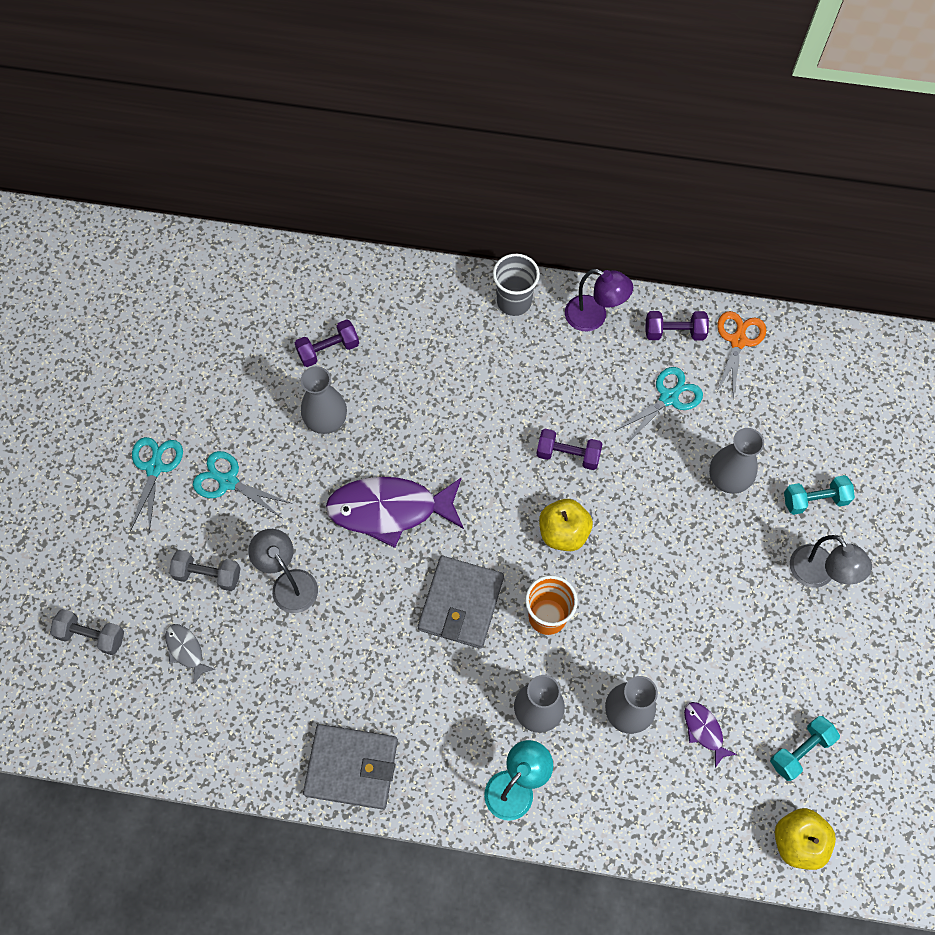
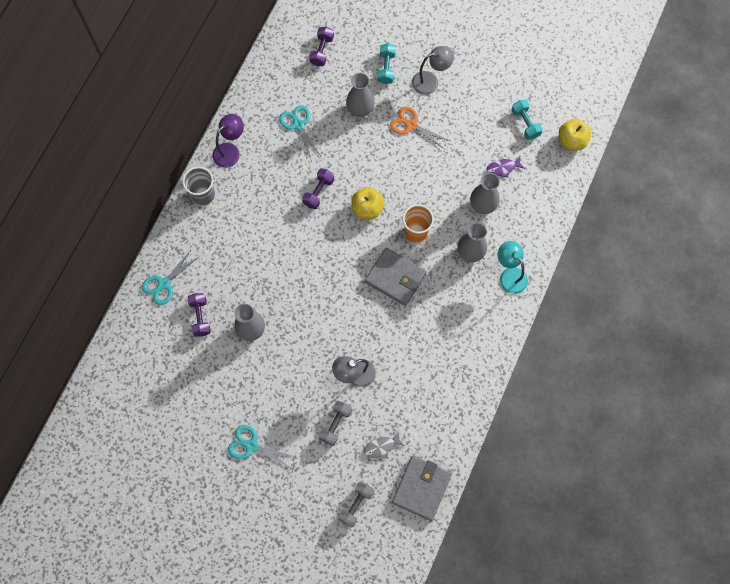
camera: 75 degrees left, 5 degrees up
turquoise scissors [193,451,290,518] -> turquoise scissors moved to [142,249,200,305]
grey wallet [303,724,398,810] -> grey wallet moved to [392,456,452,521]
purple fish [326,477,464,548] -> none
purple dumbbell [645,311,709,340] -> purple dumbbell moved to [309,26,334,66]
orange scissors [716,311,766,399] -> orange scissors moved to [390,107,450,149]

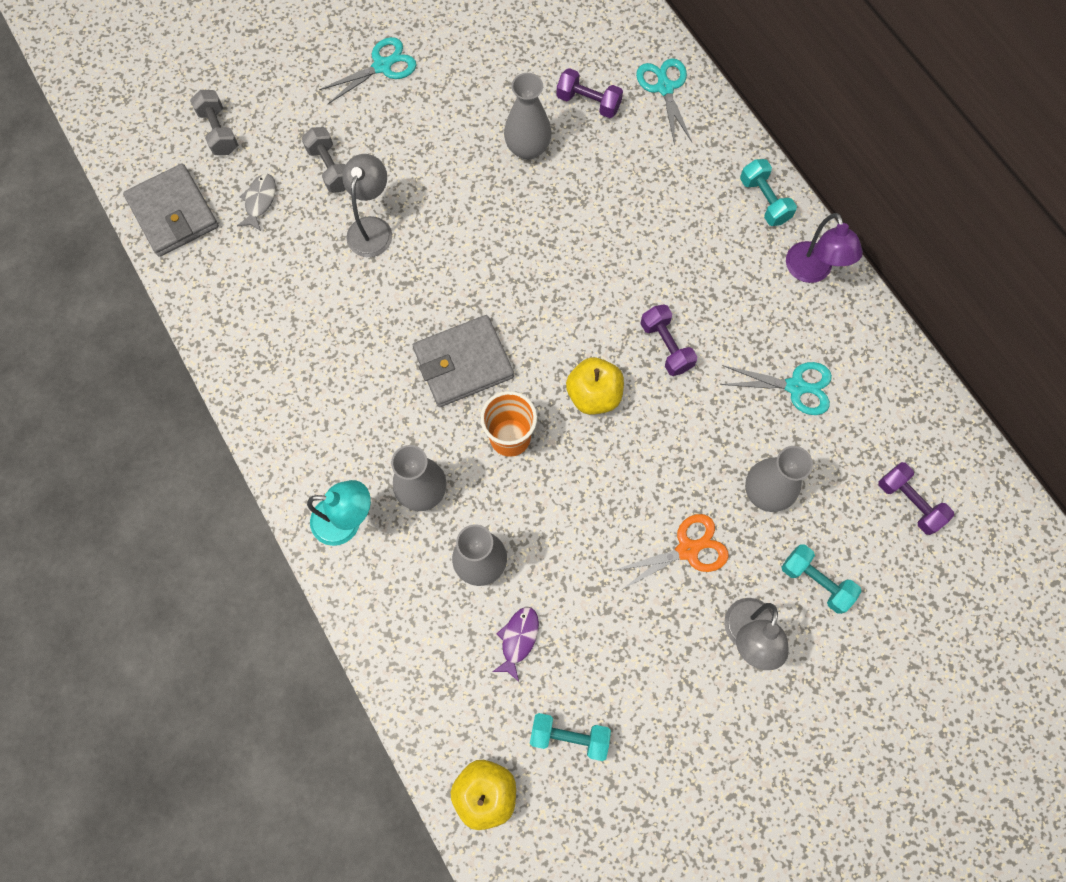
camera: 125 degrees right, 0 degrees up
grey cup [182,167,215,205] -> turquoise dumbbell [740,159,797,226]

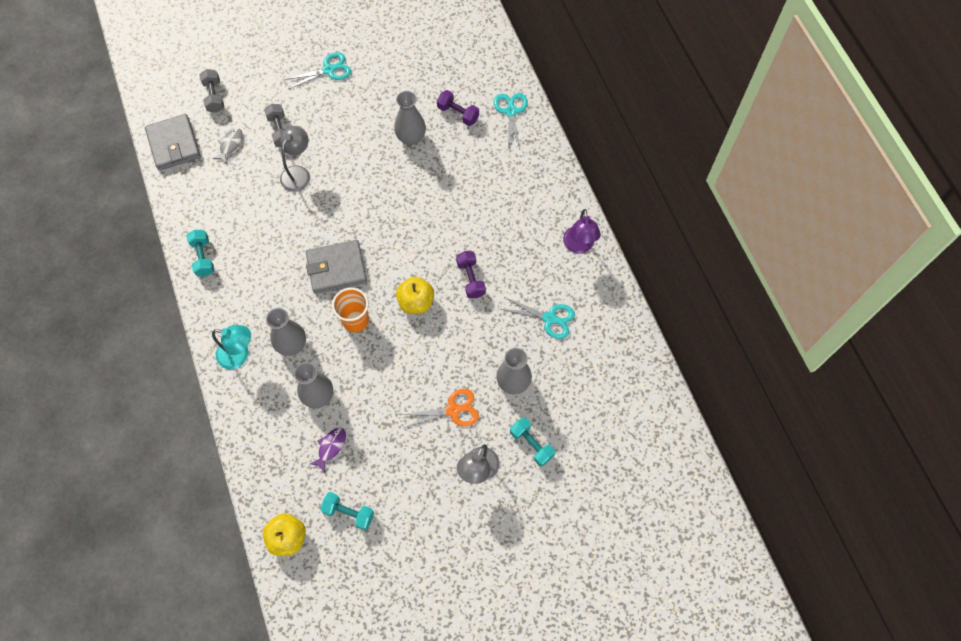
camera: 10 degrees right, 5 degrees down
turquoise dumbbell [740,159,797,226] -> turquoise dumbbell moved to [186,230,215,276]
purple dumbbell [878,462,954,535] -> none

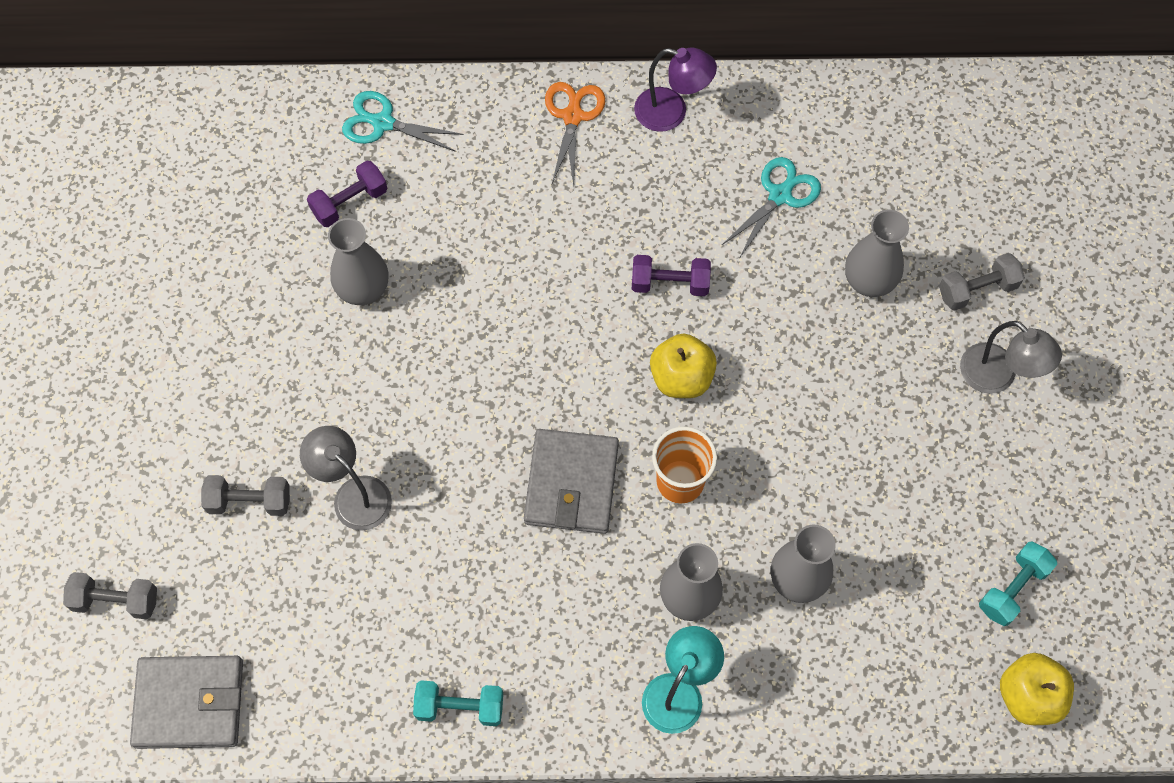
camera: 70 degrees left, 0 degrees up
grey fish [212,128,243,164] -> none
turquoise scissors [284,52,351,89] -> none
purple fish [310,427,346,473] -> none
orange scissors [401,389,479,428] -> orange scissors moved to [545,82,605,187]
turquoise dumbbell [510,417,556,467] -> grey dumbbell [939,253,1025,311]

